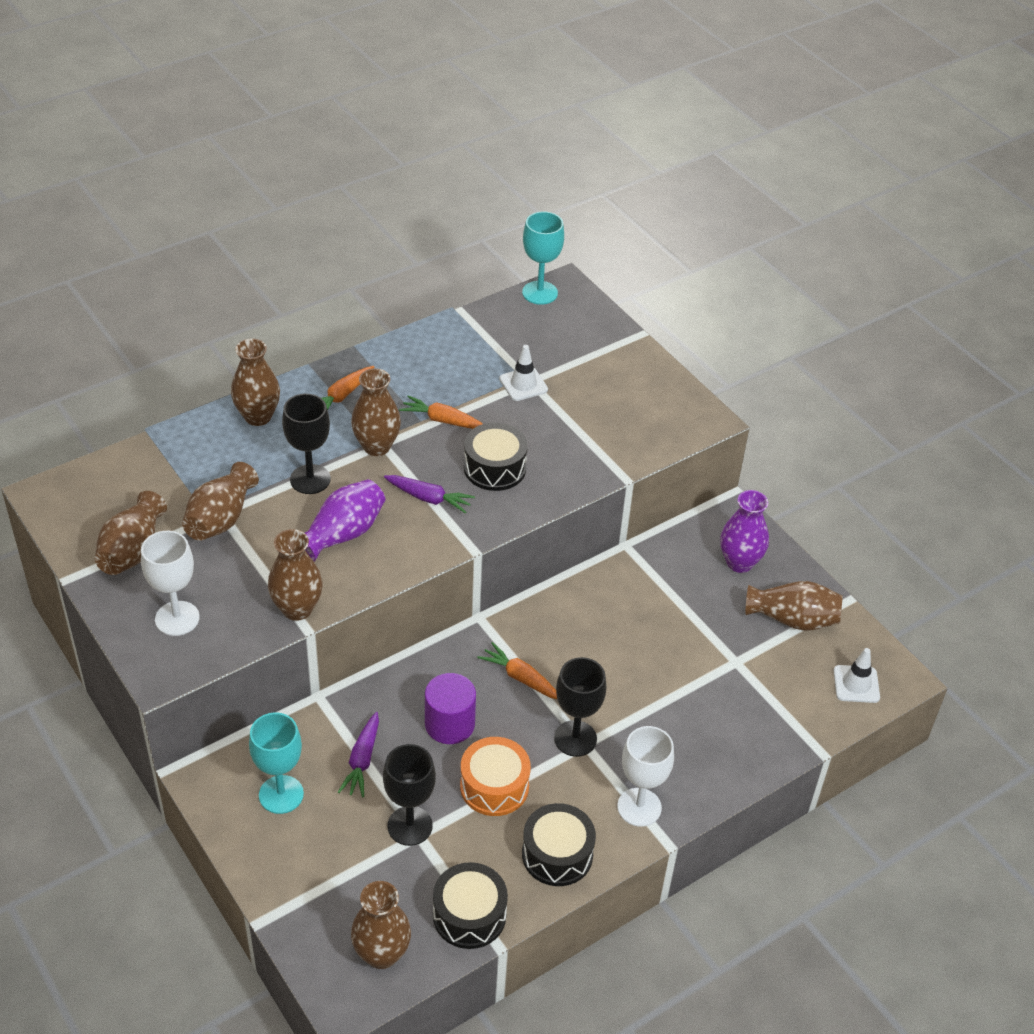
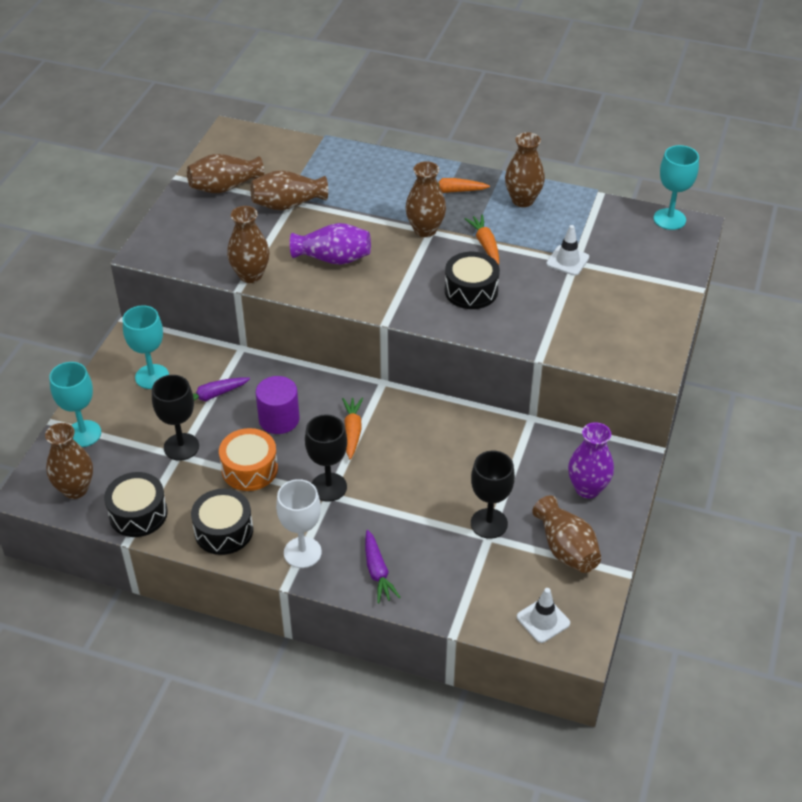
camera: 55 degrees right, 0 degrees up
white goblet [141,531,200,636] -> none
brown vase [231,339,280,426] -> brown vase moved to [505,132,545,207]
black goblet [282,394,331,494] -> black goblet moved to [471,451,515,539]
purple carrot [384,475,475,513] -> purple carrot moved to [365,530,401,603]
none -> turquoise goblet [49,362,101,447]

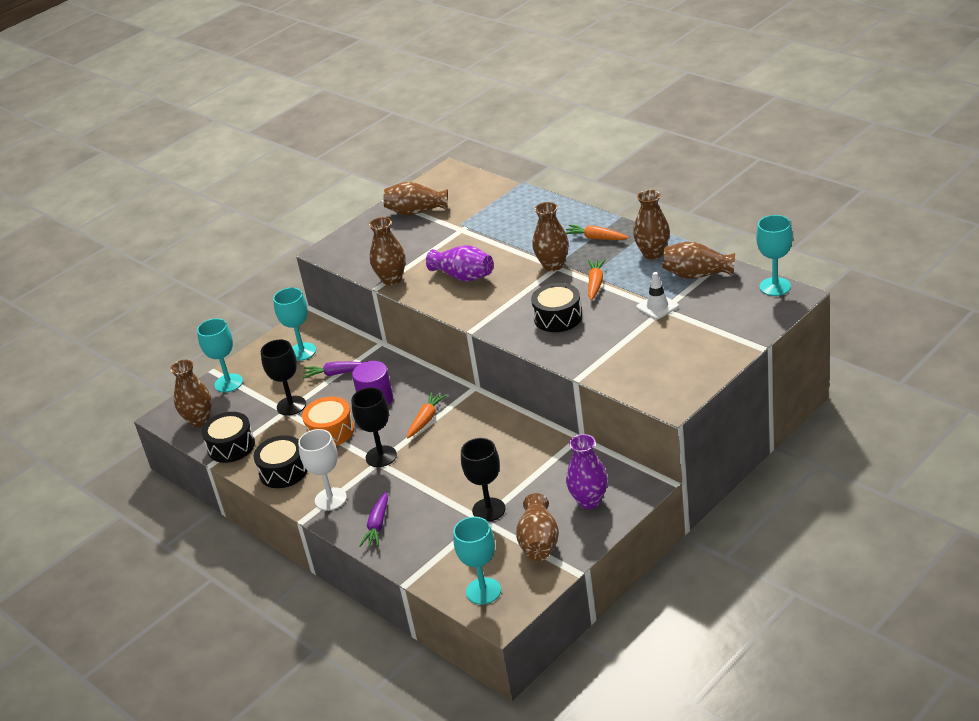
camera: 30 degrees right, 10 degrees down
brown vase [250,170,328,210] -> brown vase moved to [662,241,735,279]
white traffic cone [517,588,570,643] -> turquoise goblet [453,517,501,605]

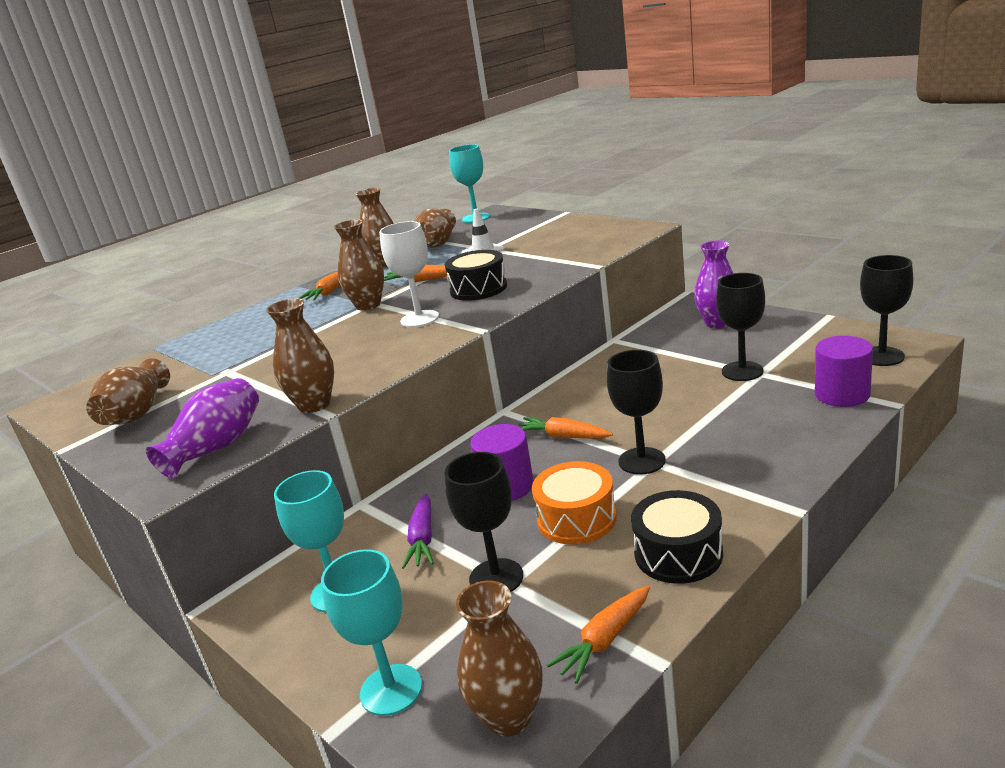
camera: 90 degrees left, 10 degrees down
black drum [202,412,255,463] -> orange carrot [547,586,650,684]
white goblet [298,429,347,511] -> white goblet moved to [379,221,439,327]
purple carrot [359,492,388,547] -> none
purple vase [426,245,494,281] -> purple vase moved to [146,378,259,478]
turquoise goblet [453,517,501,605] -> black goblet [860,255,914,366]
brown vase [516,493,559,561] -> none
none -> purple cylinder [815,336,873,407]

